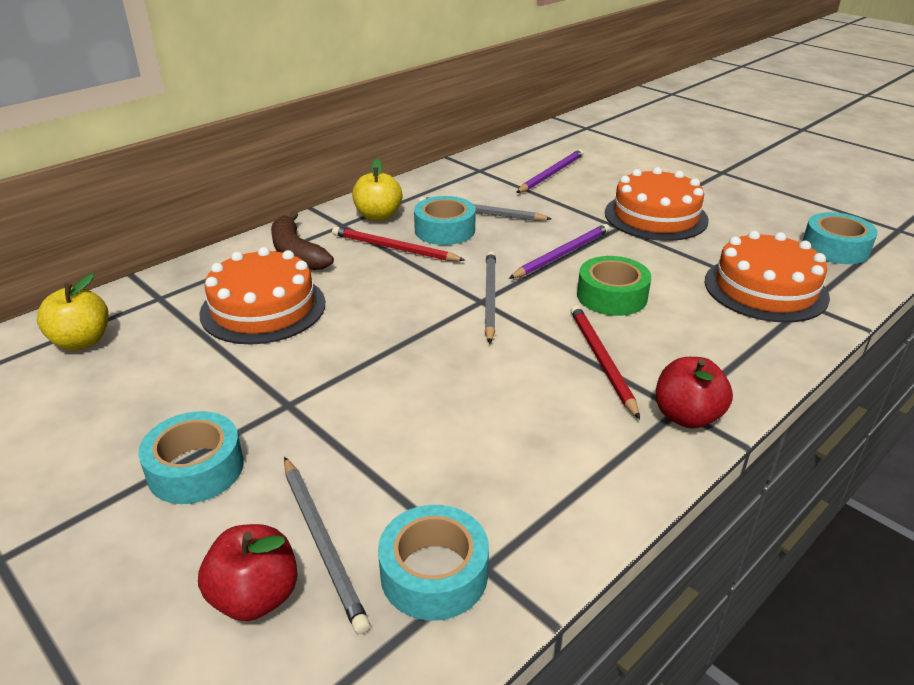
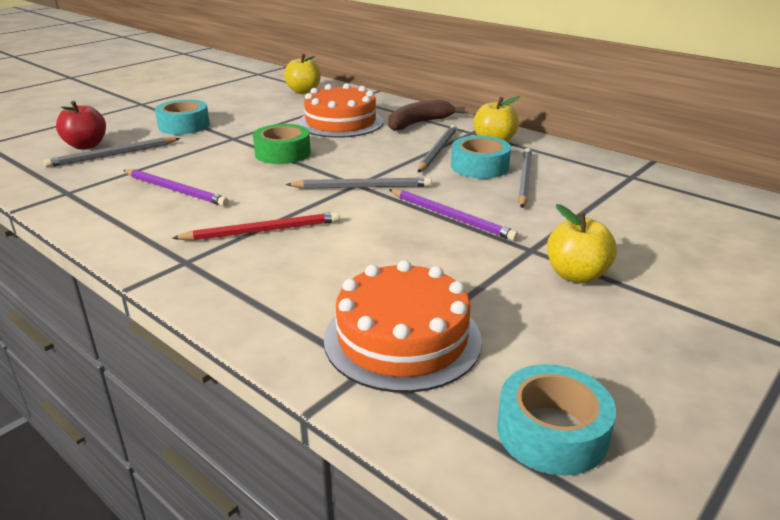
camera: 85 degrees right, 5 degrees down
red pencil [332,226,465,261] -> grey pencil [418,124,457,173]
turquoise tape [378,505,489,621] -> none
purple pencil [516,149,584,193] -> purple pencil moved to [123,169,229,206]
green tape [577,256,651,316] -> green tape moved to [253,124,311,164]
orange cake [605,167,709,241] -> yellow apple [547,204,617,283]
red apple [656,357,733,429] -> none

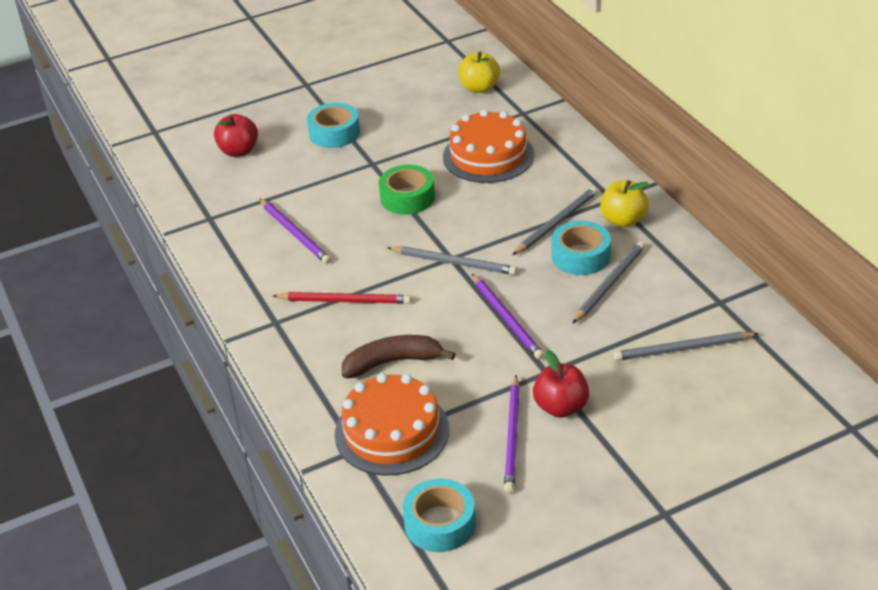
camera: 25 degrees right, 10 degrees up
grey pencil [43,137,180,168] -> grey pencil moved to [614,332,759,361]
brown banana [388,100,465,131] -> brown banana moved to [342,335,455,378]
yellow apple [547,204,617,283] -> red apple [533,350,589,418]
none -> purple pencil [504,375,520,493]

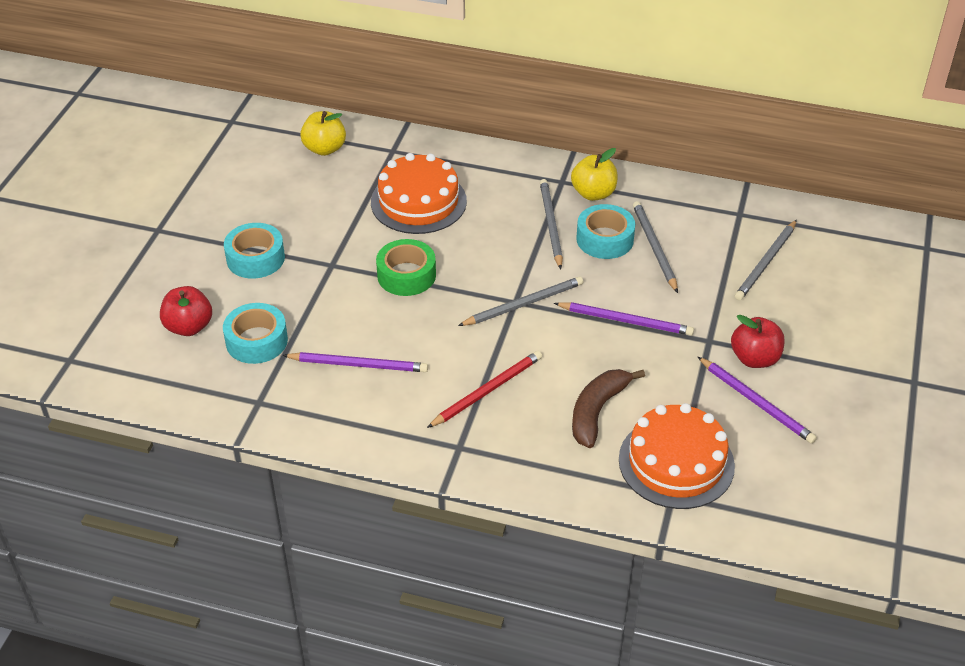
camera: 50 degrees left, 5 degrees up
turquoise tape [403,478,476,552] -> turquoise tape moved to [223,303,288,364]

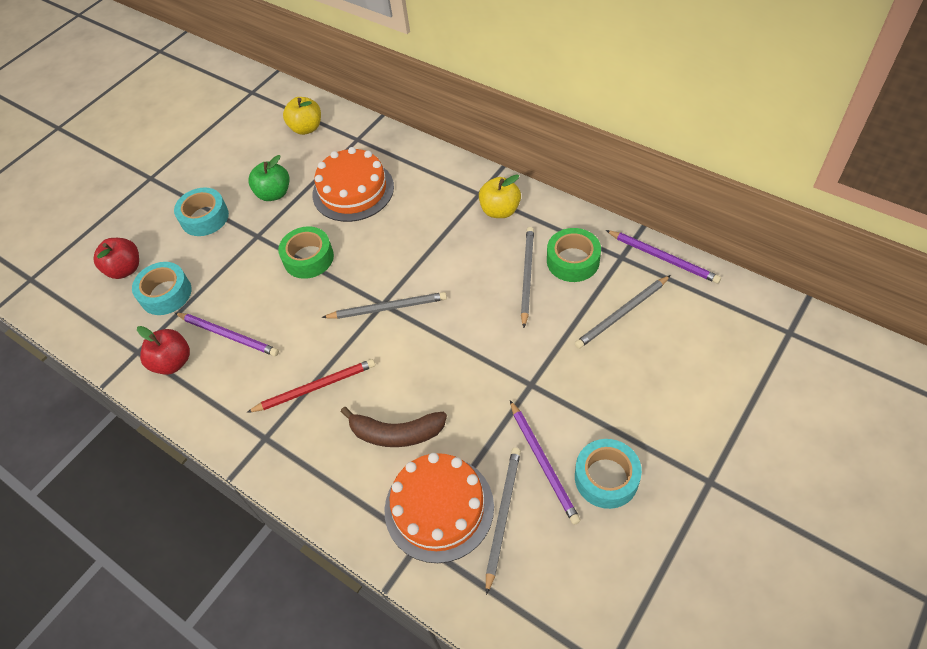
camera: 25 degrees right, 10 degrees up
grey pencil [540,179,563,269] -> grey pencil moved to [486,448,521,595]
purple pencil [554,302,694,336] -> purple pencil moved to [606,230,721,284]
brown banana [572,369,645,448] -> brown banana turned 135 degrees counterclockwise [341,407,447,447]
turquoise tape [576,204,635,259] -> turquoise tape moved to [575,439,642,509]
red apple [731,315,784,368] -> red apple moved to [137,326,190,375]
none -> green apple [248,155,290,201]
none -> green tape [547,228,601,282]

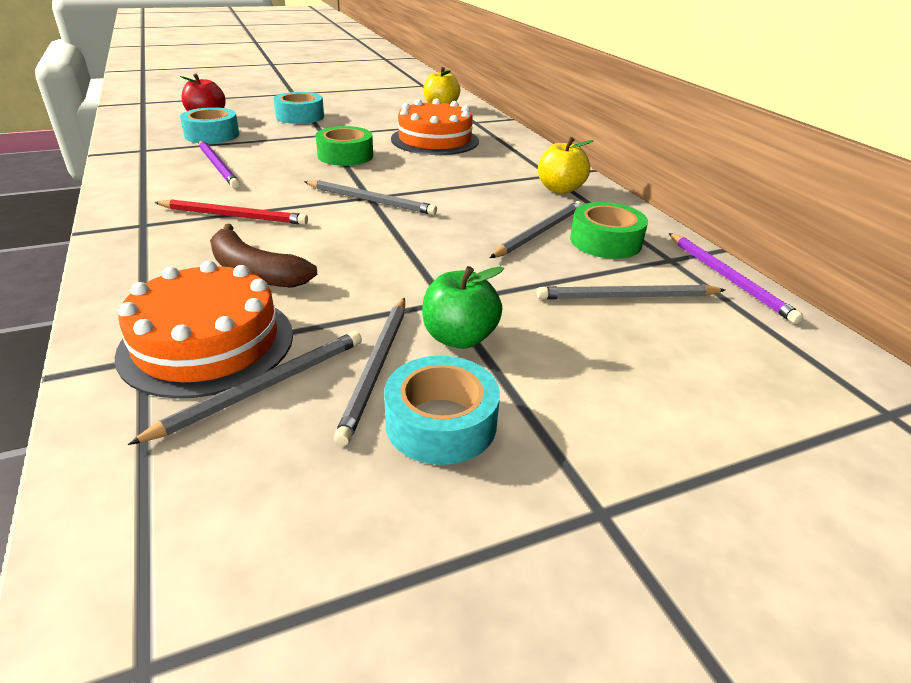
camera: 25 degrees right, 20 degrees down
red apple [137,326,190,375] -> none
green apple [248,155,290,201] -> green apple moved to [422,266,504,349]
purple pencil [510,400,581,525] -> grey pencil [334,298,405,446]

